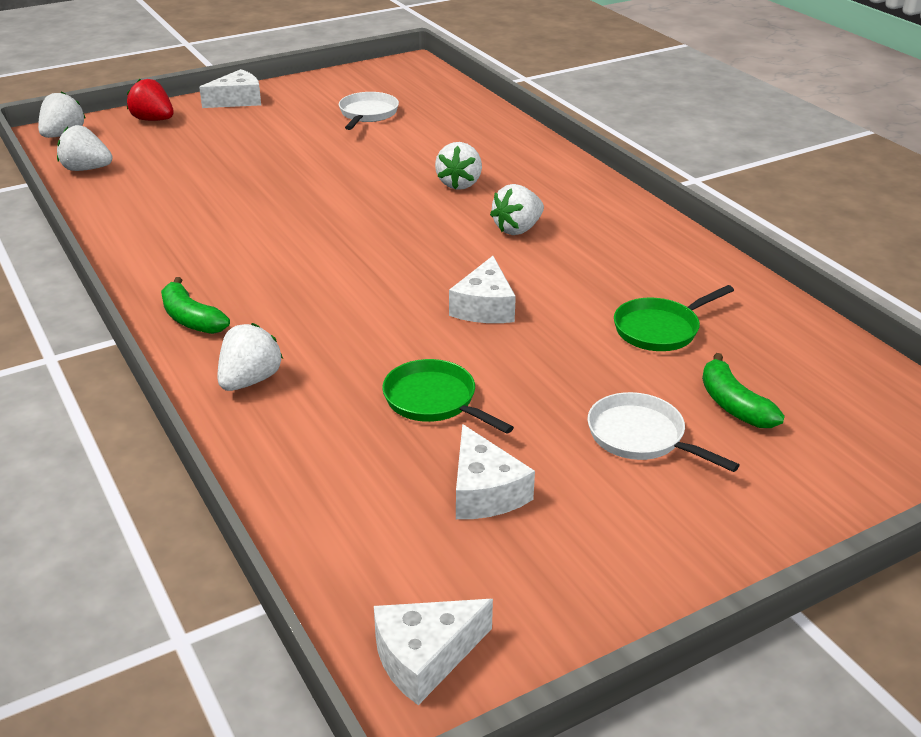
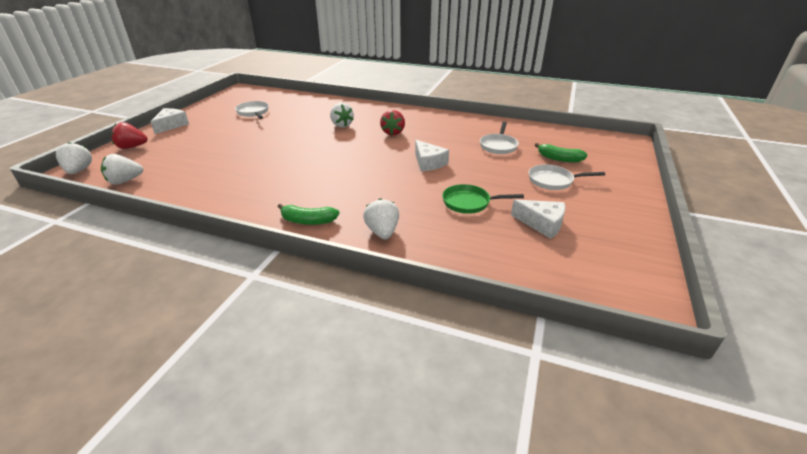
camera: 40 degrees left, 0 degrees up
white cheese [374,599,493,705] -> none
white strawberry [490,184,544,235] -> red strawberry [380,110,405,136]
green pan [614,285,734,351] -> white pan [480,122,519,154]

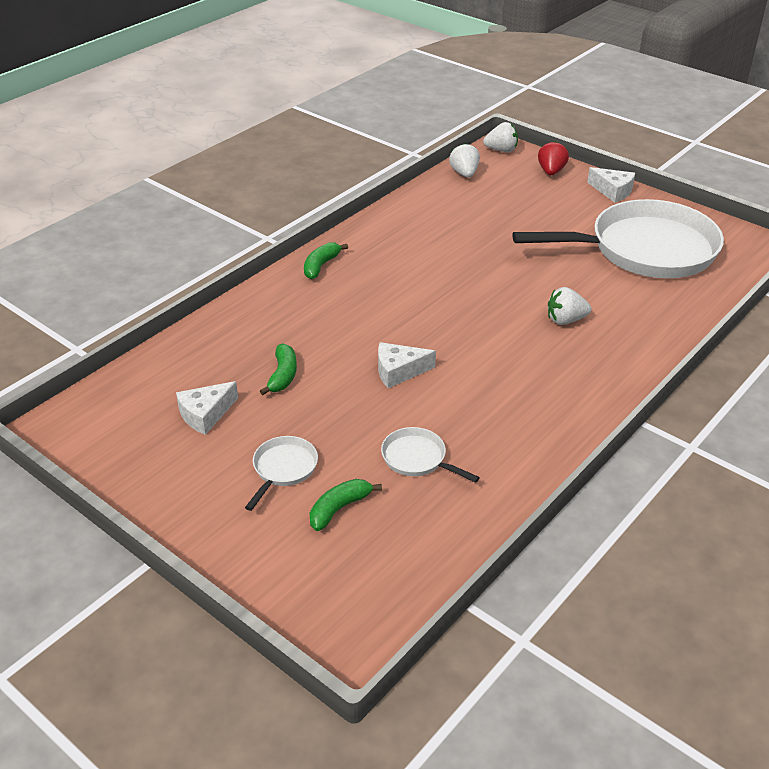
camera: 110 degrees right, 5 degrees up
white pan [235,101,269,119] -> white pan [512,199,724,278], size x2.50
white strawberry [363,198,399,239] -> none
red strawberry [380,110,405,136] -> none
green pan [442,184,524,214] -> green banana [260,343,297,395]

